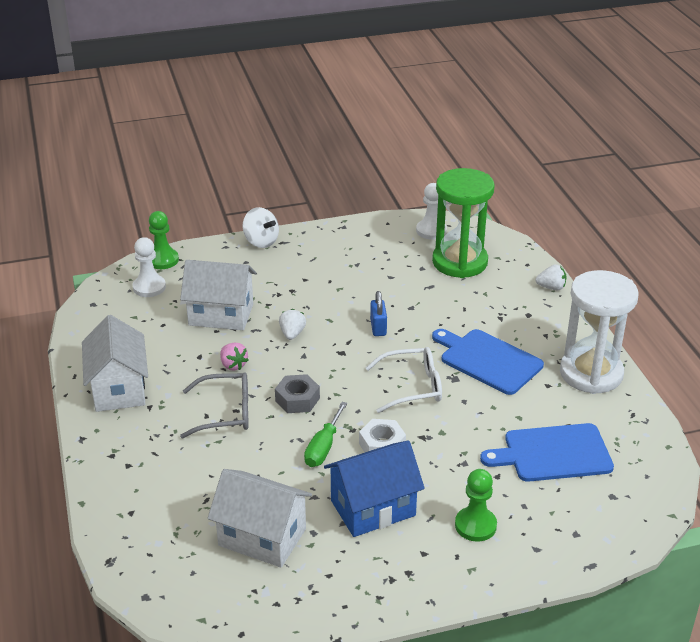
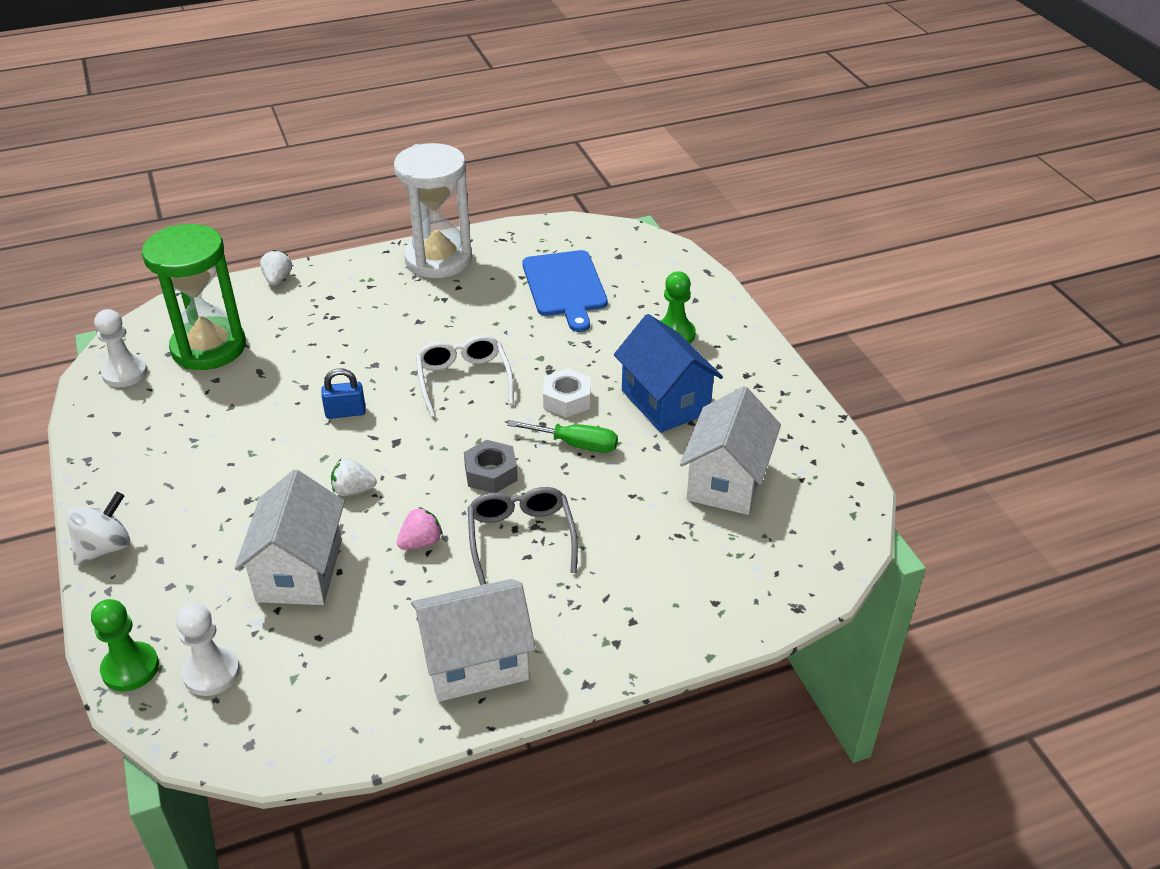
camera: 95 degrees left, 5 degrees up
blue cutting board [432,329,544,395] -> none

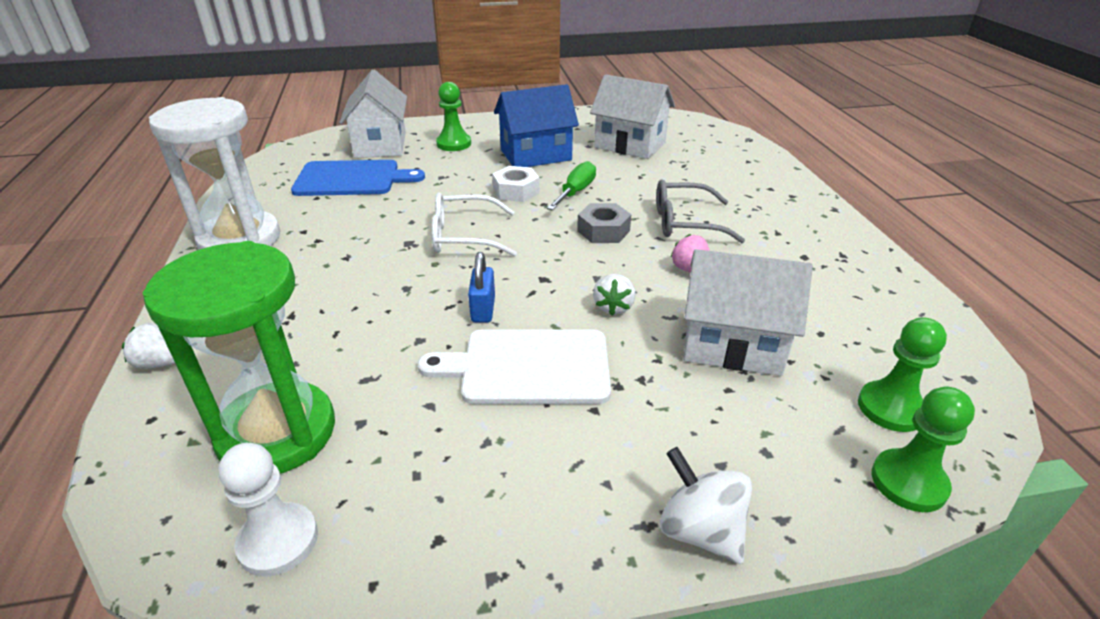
camera: 80 degrees left, 5 degrees down
white pawn [176,603,240,696] -> green pawn [858,317,947,432]
white house [411,579,536,702] -> white house moved to [339,69,407,158]
none -> white cutting board [418,329,611,404]

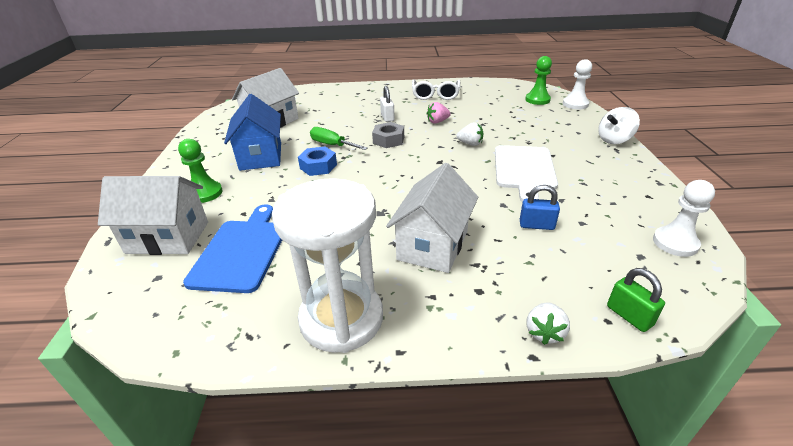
camera: 80 degrees left, 0 degrees up
green hourglass [143,241,335,474] -> none
white glasses [432,192,517,256] -> white glasses moved to [412,80,460,100]
blue padlock [468,252,495,322] -> blue padlock moved to [520,185,560,230]
white nut [492,166,540,202] -> blue nut [298,147,337,176]
grey glasses [656,179,745,243] -> white padlock [380,86,395,122]
white house [683,249,813,376] -> white house moved to [386,163,478,273]
green pawn [871,387,975,512] -> white pawn [563,59,592,109]
none -> green padlock [607,268,665,332]

